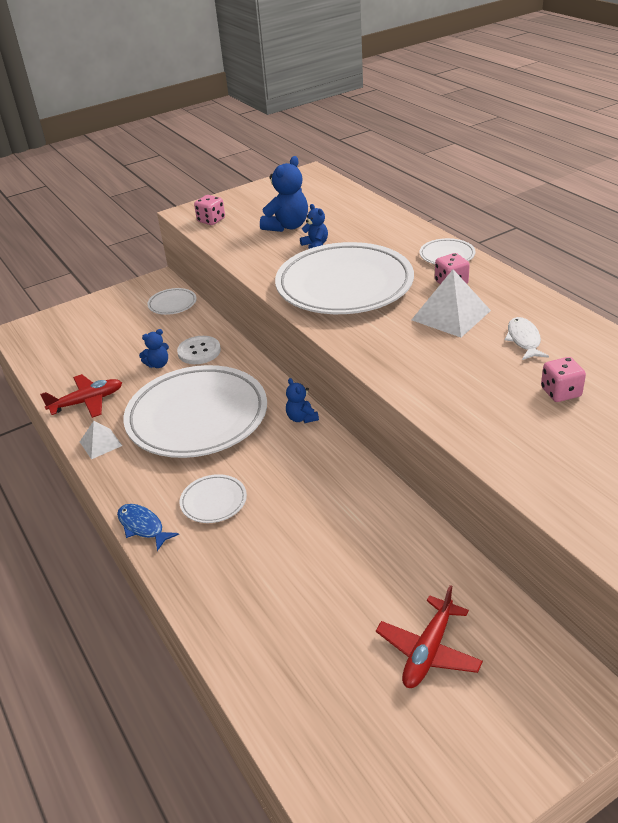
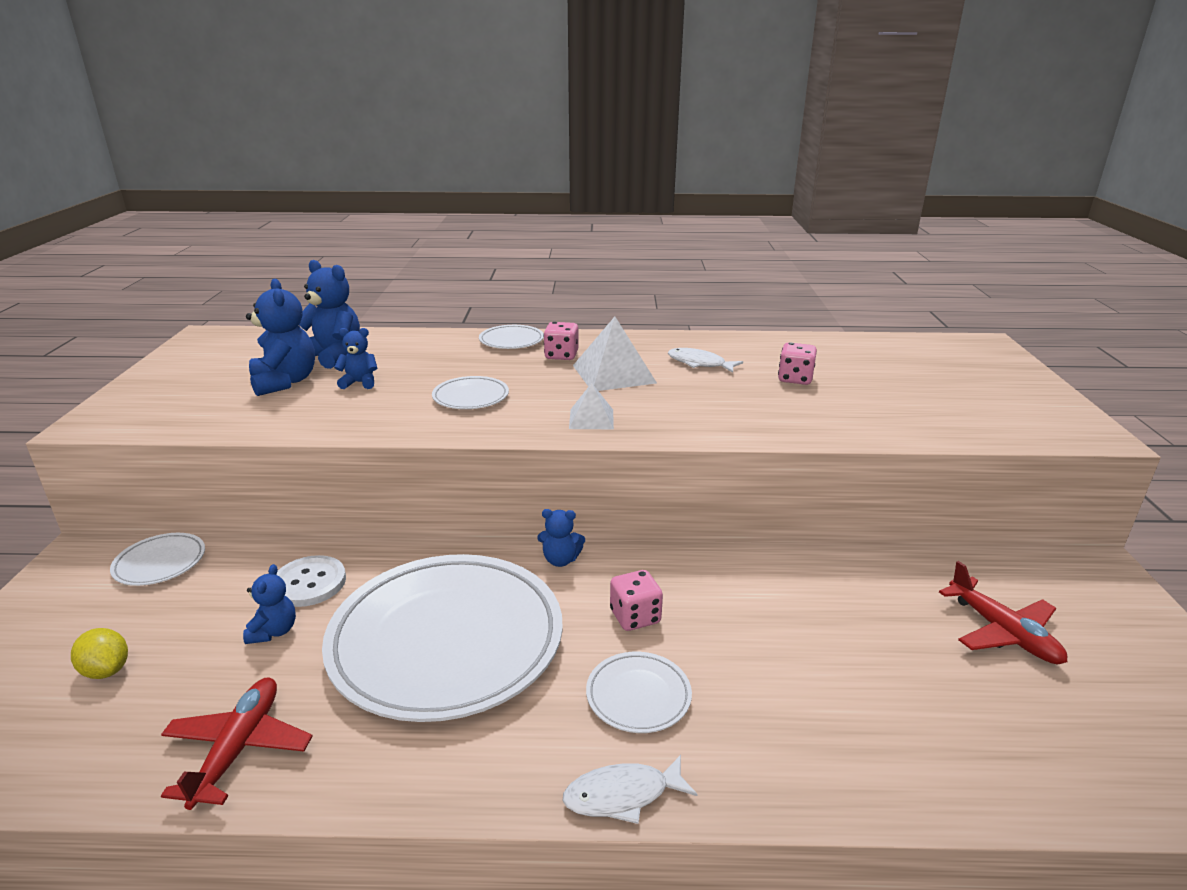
camera: 60 degrees left, 10 degrees down
white pyramid [80,421,122,459] -> white pyramid moved to [569,383,614,429]
blue fish [117,504,179,551] -> white fish [563,755,697,824]
pink dice [194,195,225,225] -> pink dice moved to [610,570,663,631]
white plate [275,242,414,314] -> white plate [432,376,509,409], size x0.42
none -> yellow lemon [71,628,128,679]
none -> blue teddy bear [299,260,360,369]

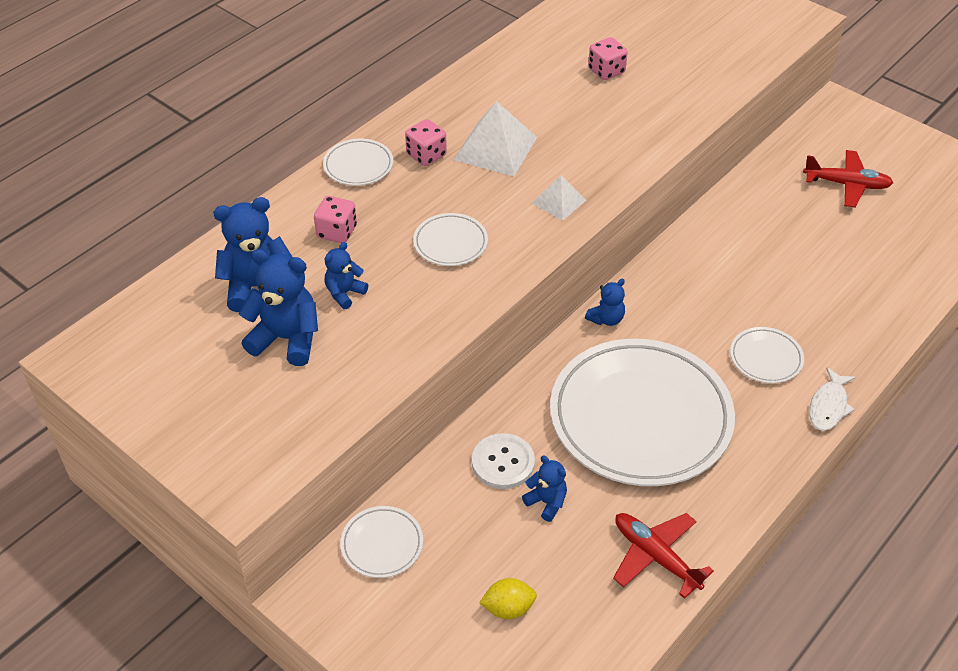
camera: 50 degrees left, 20 degrees up
pink dice [610,570,663,631] -> pink dice moved to [314,196,357,243]
white fish [668,348,743,373] -> none

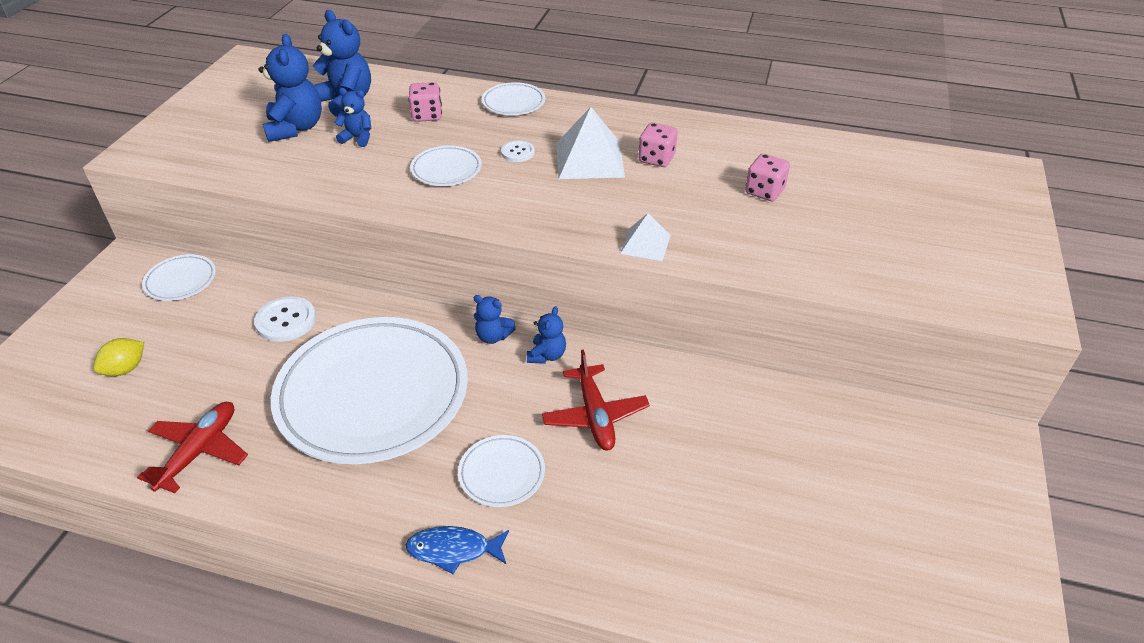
camera: 65 degrees right, 5 degrees down
pink dice [405,119,447,166] -> pink dice moved to [639,123,678,167]
yellow lemon [479,578,537,619] -> yellow lemon turned 75 degrees clockwise [93,338,144,376]
blue teddy bear [522,456,567,522] -> blue teddy bear moved to [527,306,566,364]
white pyramid [532,175,587,221] -> white pyramid moved to [620,213,671,261]
red plane [803,150,893,208] -> red plane moved to [542,350,650,451]
white fish [809,367,856,431] -> blue fish [406,526,509,574]
none -> white button [501,140,535,162]

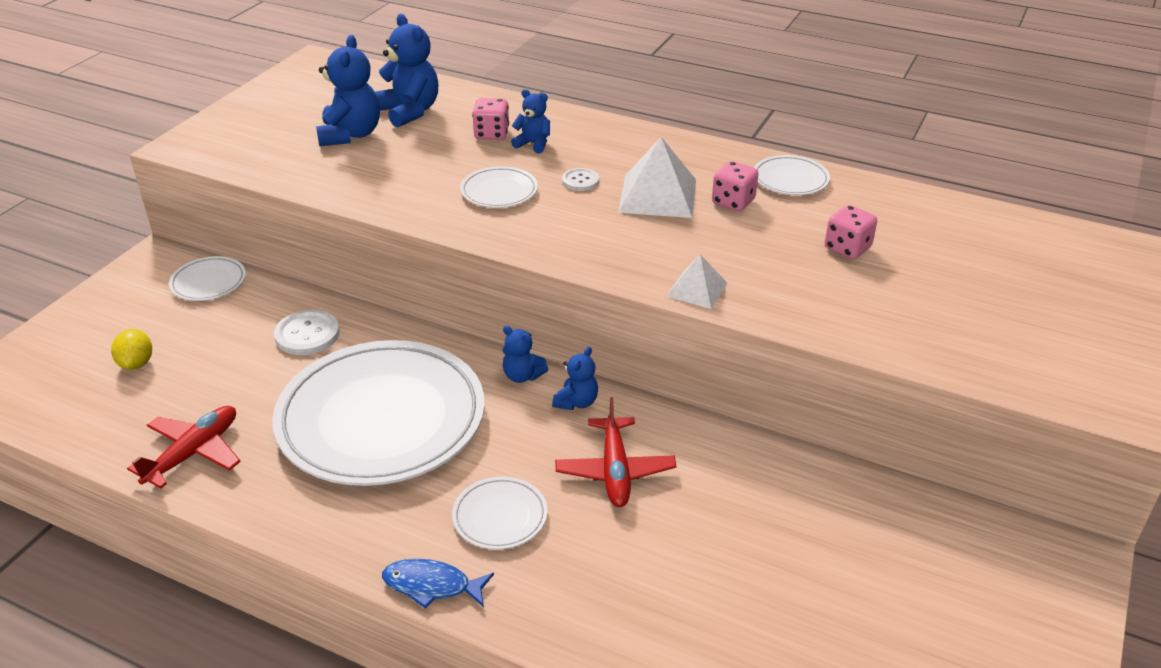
camera: 10 degrees right, 5 degrees down
yellow lemon [93,338,144,376] -> yellow lemon turned 60 degrees counterclockwise [111,329,152,370]
blue teddy bear [334,88,371,147] -> blue teddy bear moved to [511,89,550,154]
white plate [482,82,545,115] -> white plate moved to [754,155,830,195]

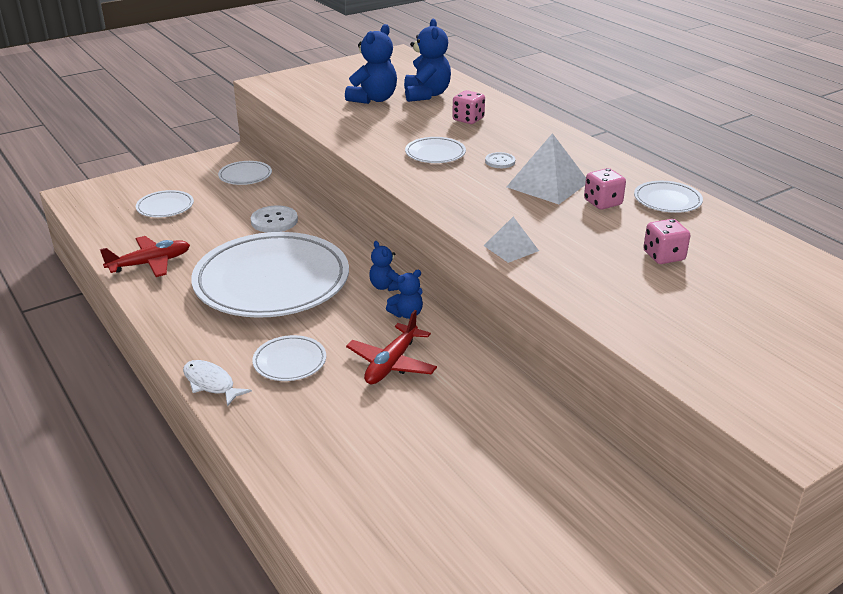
camera: 30 degrees right, 5 degrees down
yellow lemon [111,329,152,370] -> white plate [136,190,194,218]
blue fish [382,559,494,609] -> white fish [183,360,252,407]
blue teddy bear [511,89,550,154] -> none

